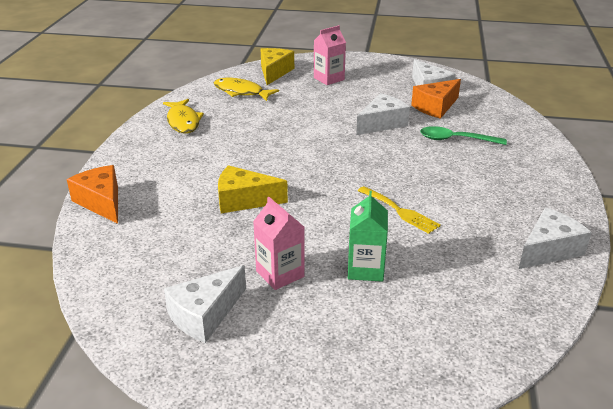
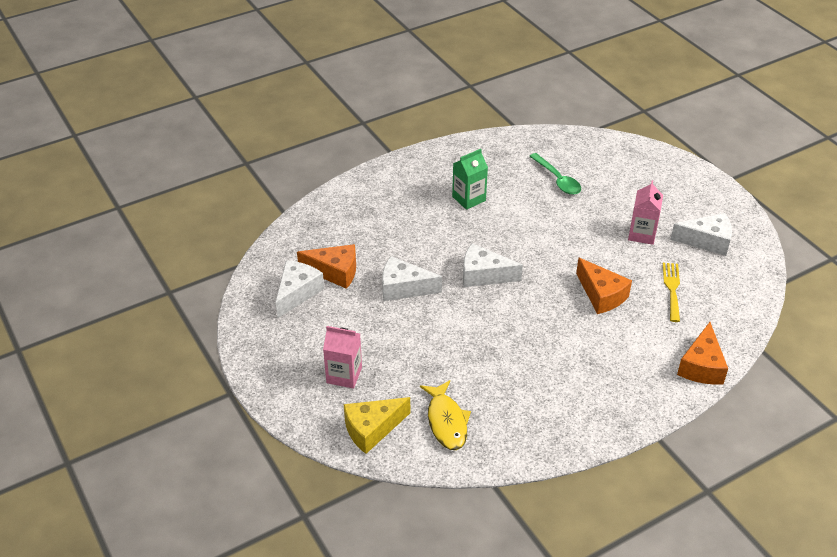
camera: 130 degrees left, 10 degrees up
yellow fish [163,99,204,133] -> none
yellow cheese [218,165,288,213] -> orange cheese [576,258,632,314]
green carton [348,191,388,282] -> green carton moved to [452,149,488,210]
yellow fork [358,186,441,234] -> yellow fork moved to [663,263,680,322]
green spoon [420,126,507,145] -> green spoon moved to [529,153,581,195]
white cheese [519,207,592,269] -> white cheese moved to [463,243,523,287]

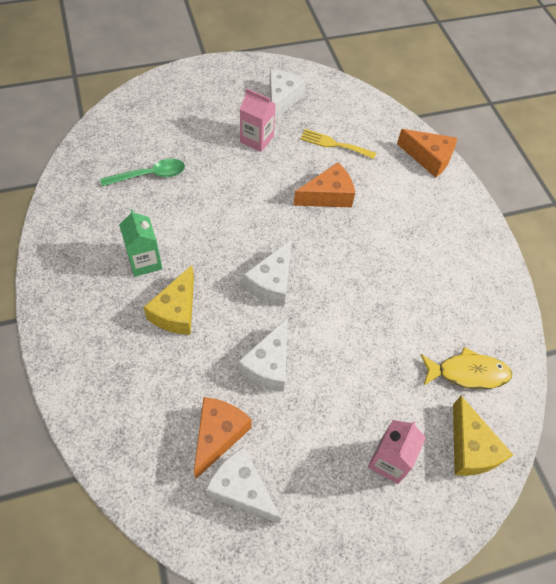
camera: 80 degrees left, 15 degrees up
none -> yellow cheese [143,265,194,335]

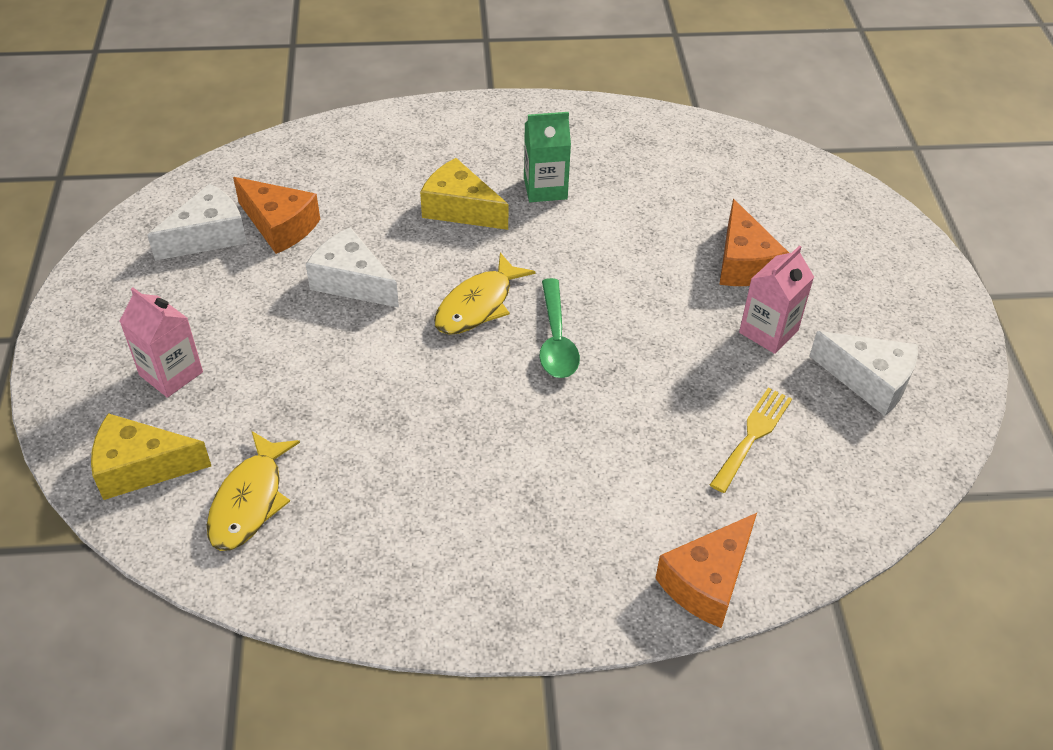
camera: 105 degrees right, 10 degrees down
green spoon [100,159,185,186] -> green spoon moved to [539,278,580,378]
white cheese [243,239,292,306] -> yellow fish [434,253,536,335]
orange cheese [293,163,355,207] -> orange cheese moved to [719,199,789,286]

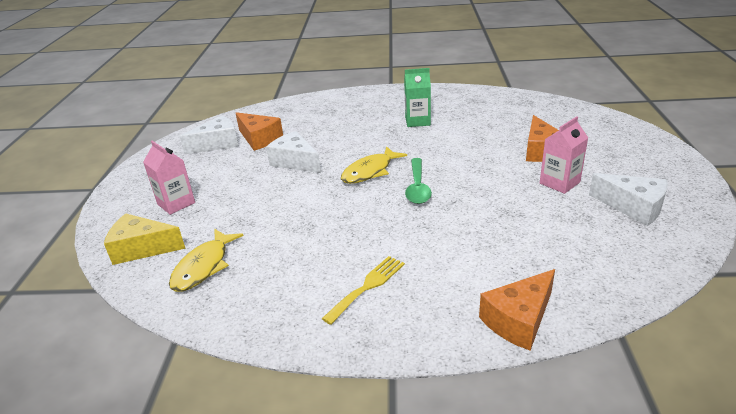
camera: 10 degrees right, 15 degrees down
yellow cheese [420,158,508,230] -> none
yellow fork [710,388,792,493] -> yellow fork moved to [322,256,405,325]

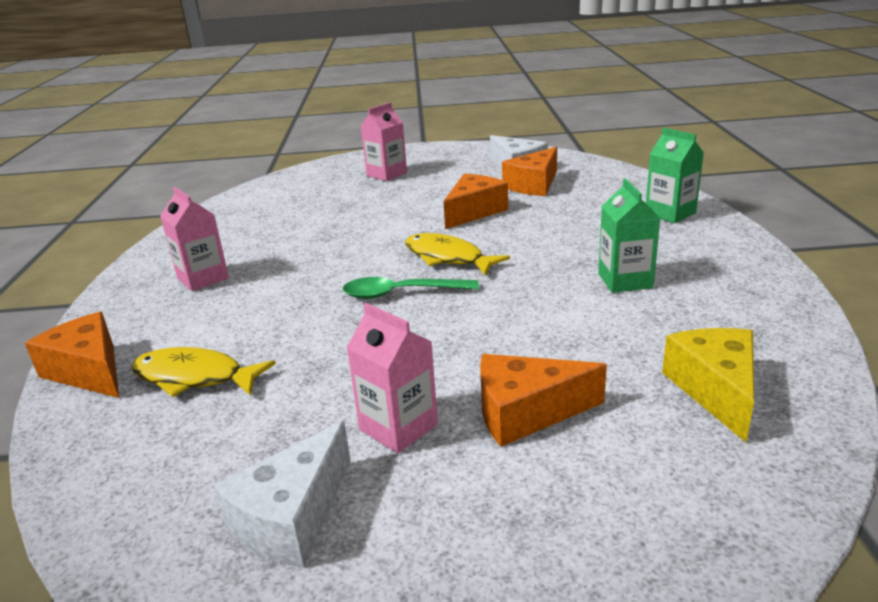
camera: 85 degrees right, 5 degrees down
yellow cheese [104,213,186,265] -> yellow cheese moved to [662,328,754,442]
yellow fish [169,229,244,292] -> yellow fish moved to [131,347,276,397]
white cheese [266,131,321,173] -> orange cheese [443,174,508,229]
yellow fork [322,256,405,325] -> pink carton [160,187,229,291]
none -> green carton [646,128,704,223]

